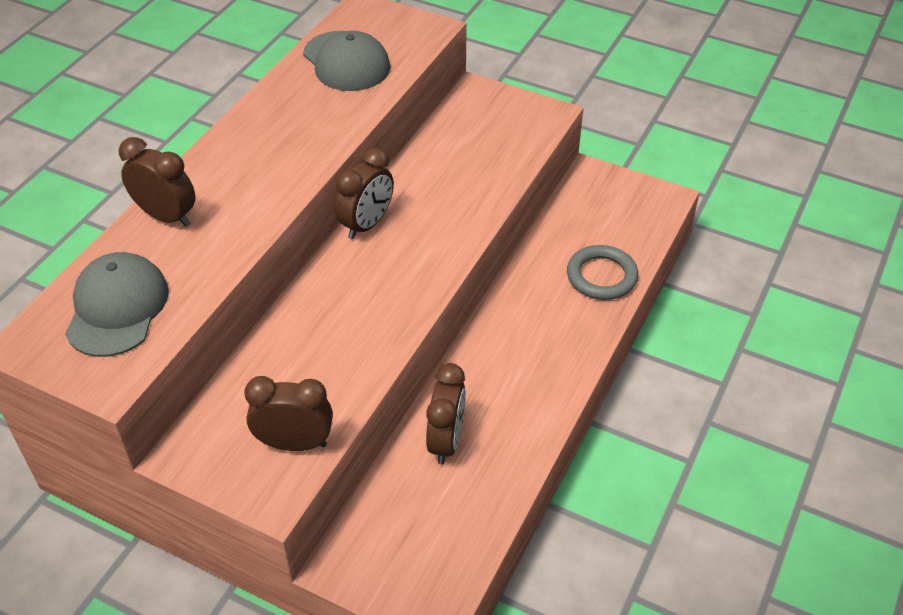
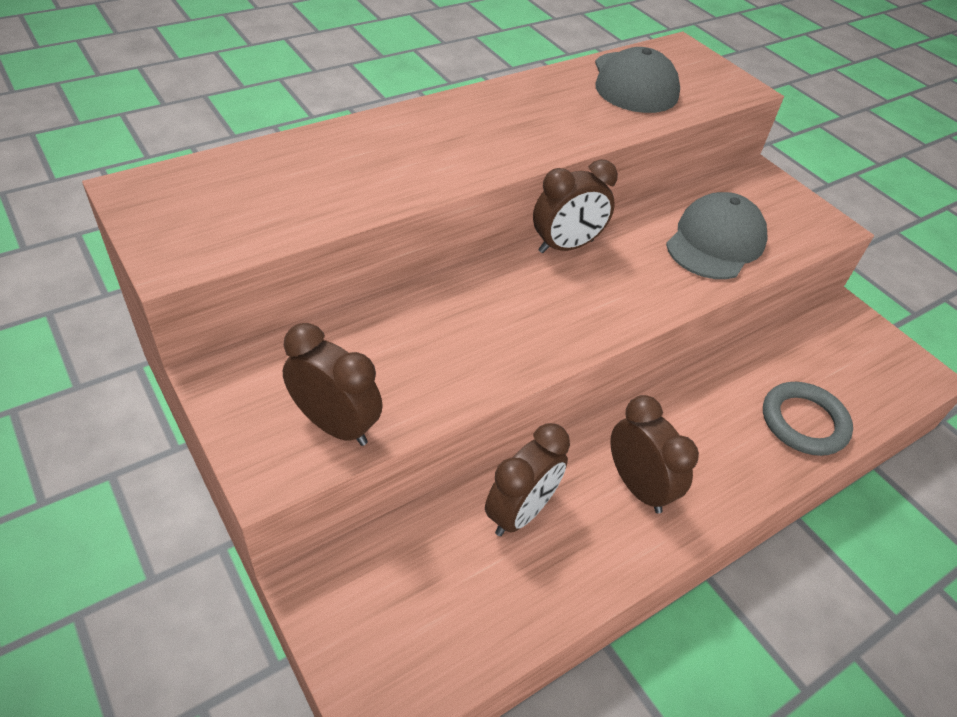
camera: 25 degrees right, 0 degrees up
grey cap [65,252,169,357] -> grey cap moved to [666,192,768,279]
brown clock [119,137,195,227] -> brown clock moved to [610,395,699,514]

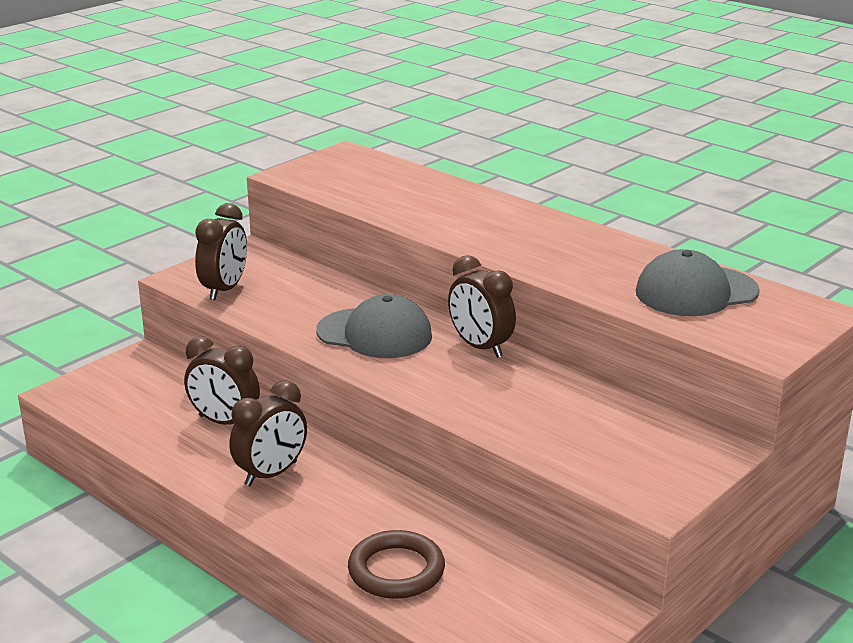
camera: 80 degrees right, 20 degrees down
grey cap [666,192,768,279] -> grey cap moved to [316,294,432,358]
grey ring [763,382,853,456] -> brown ring [348,530,445,599]

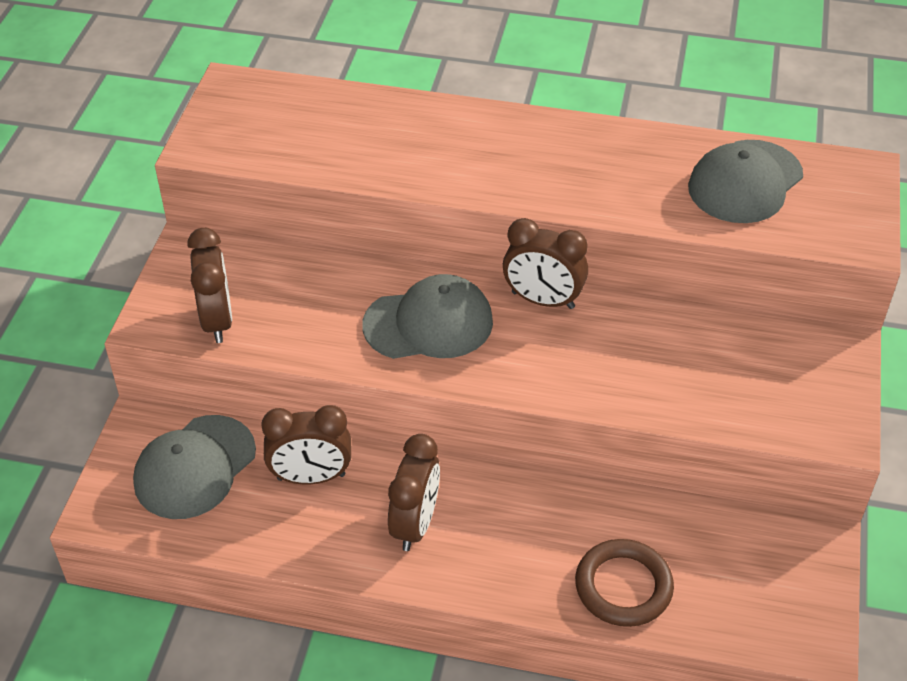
camera: 30 degrees left, 20 degrees up
none -> grey cap [133,415,256,519]

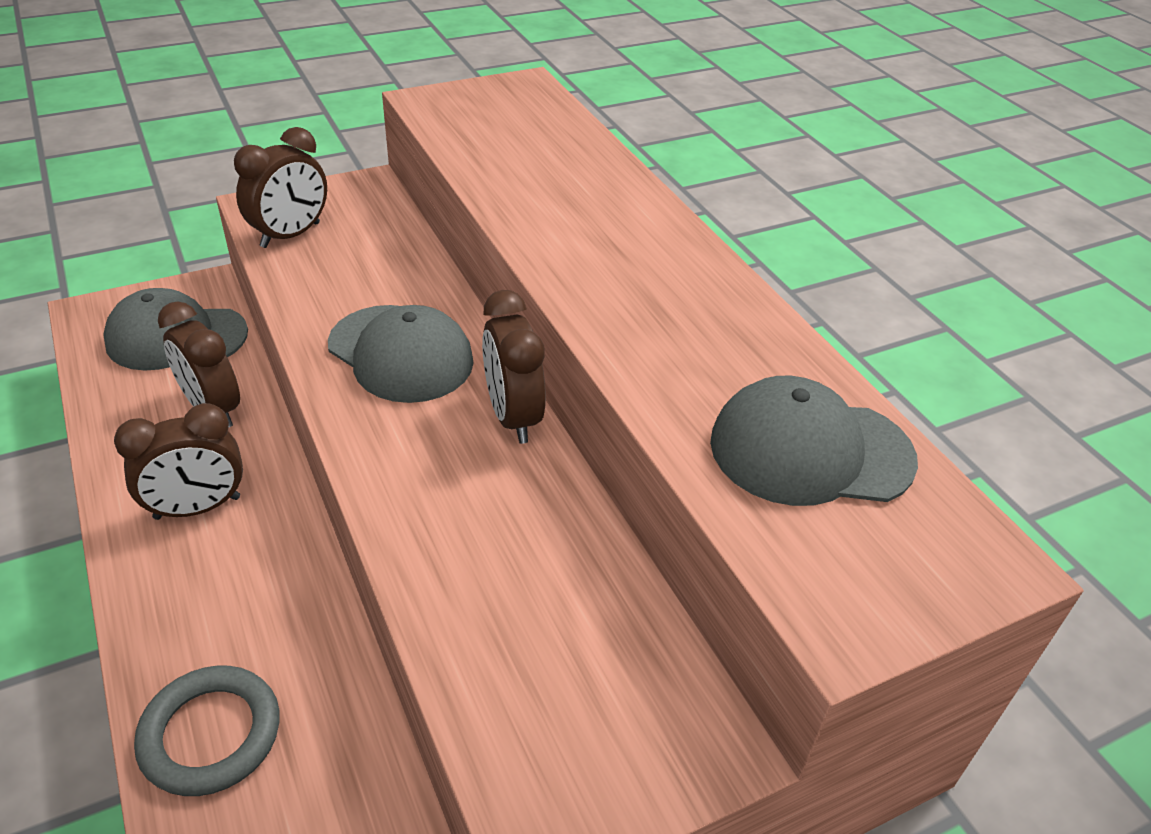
camera: 50 degrees right, 5 degrees down
brown ring [575,539,674,627] -> grey ring [134,666,280,796]

